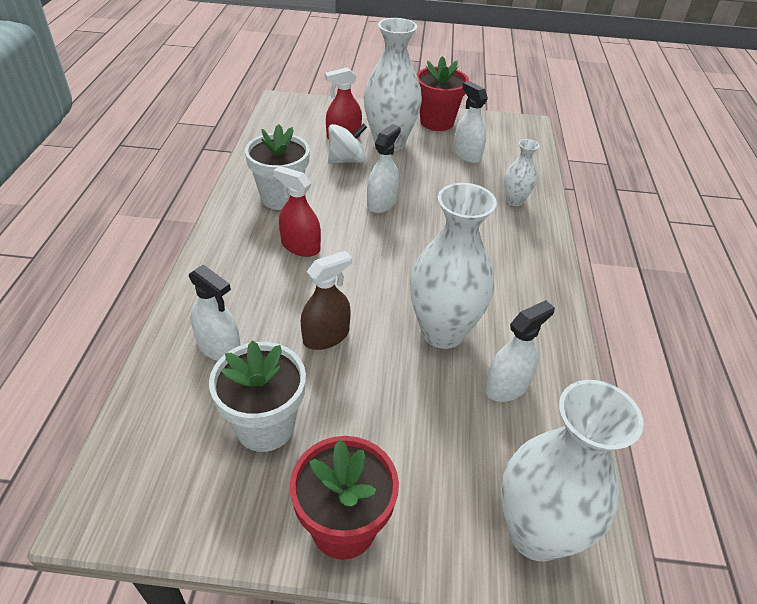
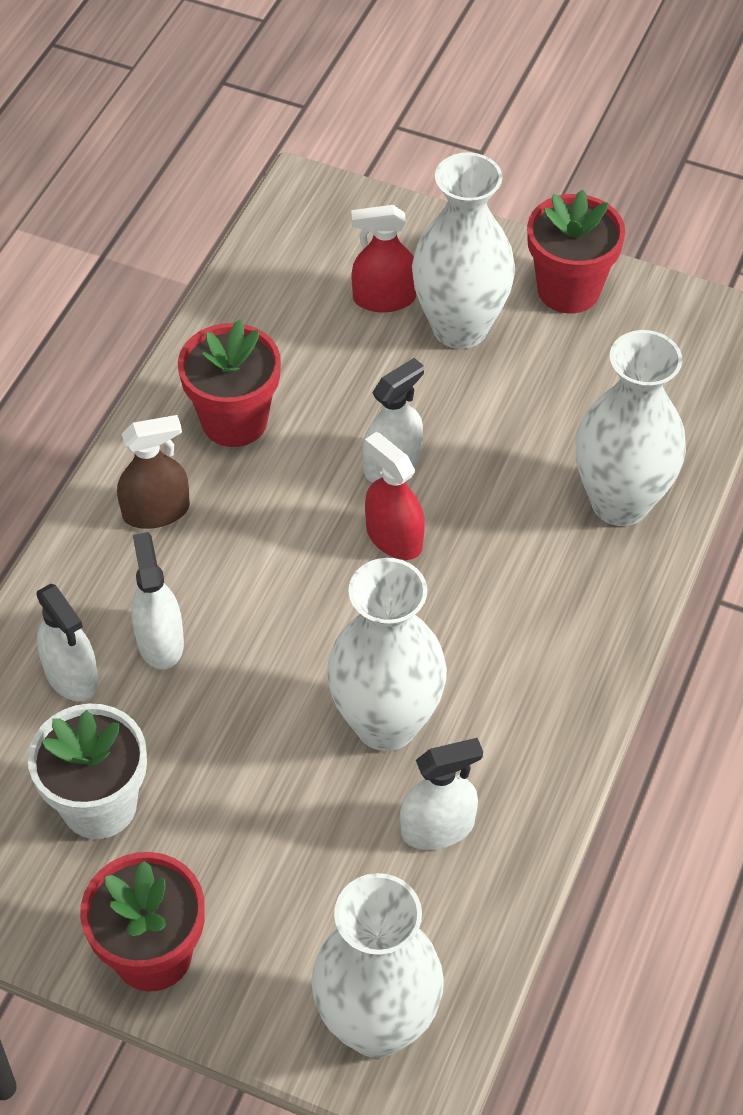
camera: 20 degrees right, 10 degrees up
white flower pot [245,124,310,210] -> red flower pot [178,320,281,447]
red spray bottle [274,166,321,257] -> red spray bottle moved to [365,432,425,560]
brown spray bottle [301,251,352,350] -> brown spray bottle moved to [117,415,190,529]
white spinning top [328,123,367,163] -> none
white spray bottle [454,81,488,163] -> white spray bottle moved to [131,532,184,669]
white vase [504,139,539,206] -> white vase [575,330,686,526], size x1.99

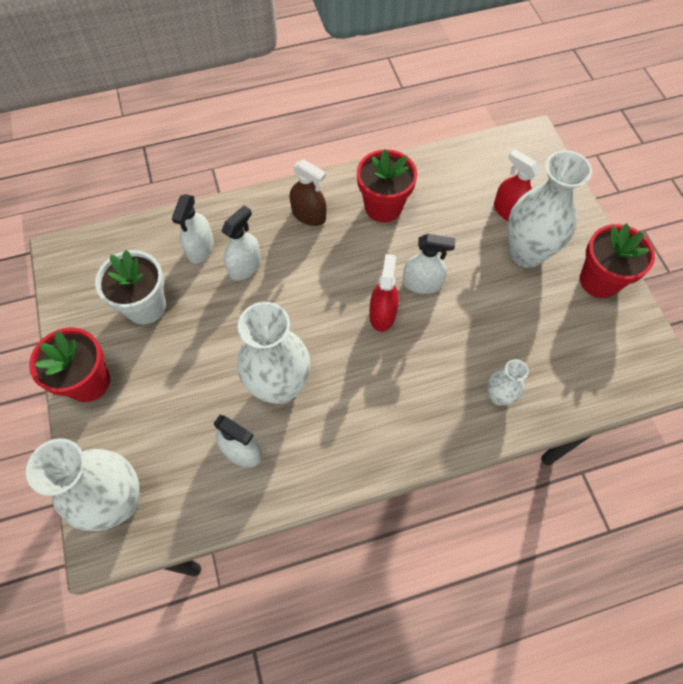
camera: 50 degrees right, 10 degrees up
white vase [575,330,686,526] -> white vase [487,359,529,406], size x0.50

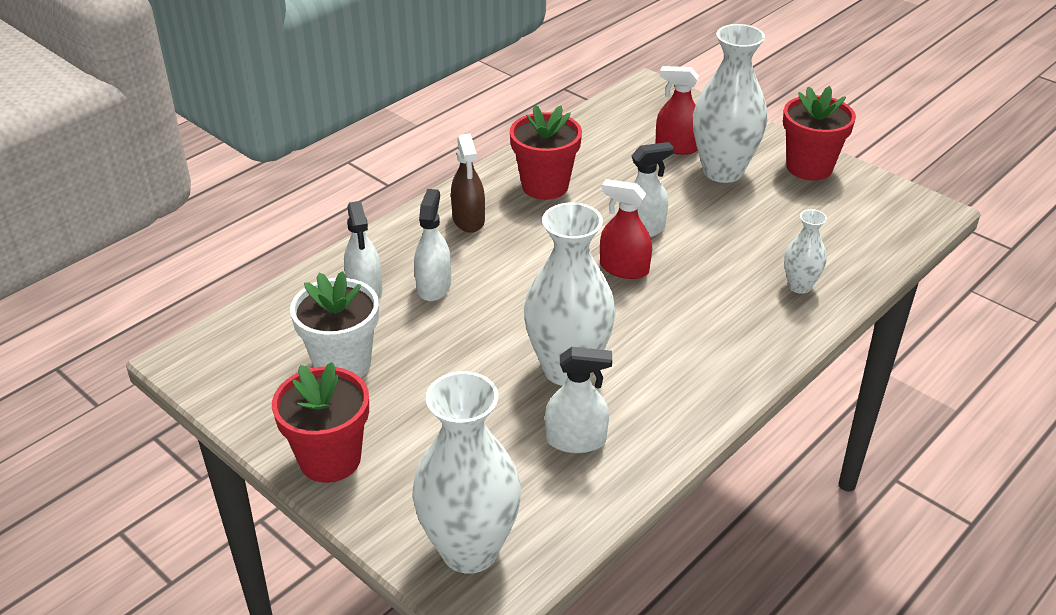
camera: 30 degrees left, 25 degrees down
brown spray bottle [290,159,326,226] -> brown spray bottle turned 75 degrees clockwise [451,134,485,232]
red spray bottle [369,254,399,332] -> red spray bottle turned 45 degrees counterclockwise [600,179,652,279]

